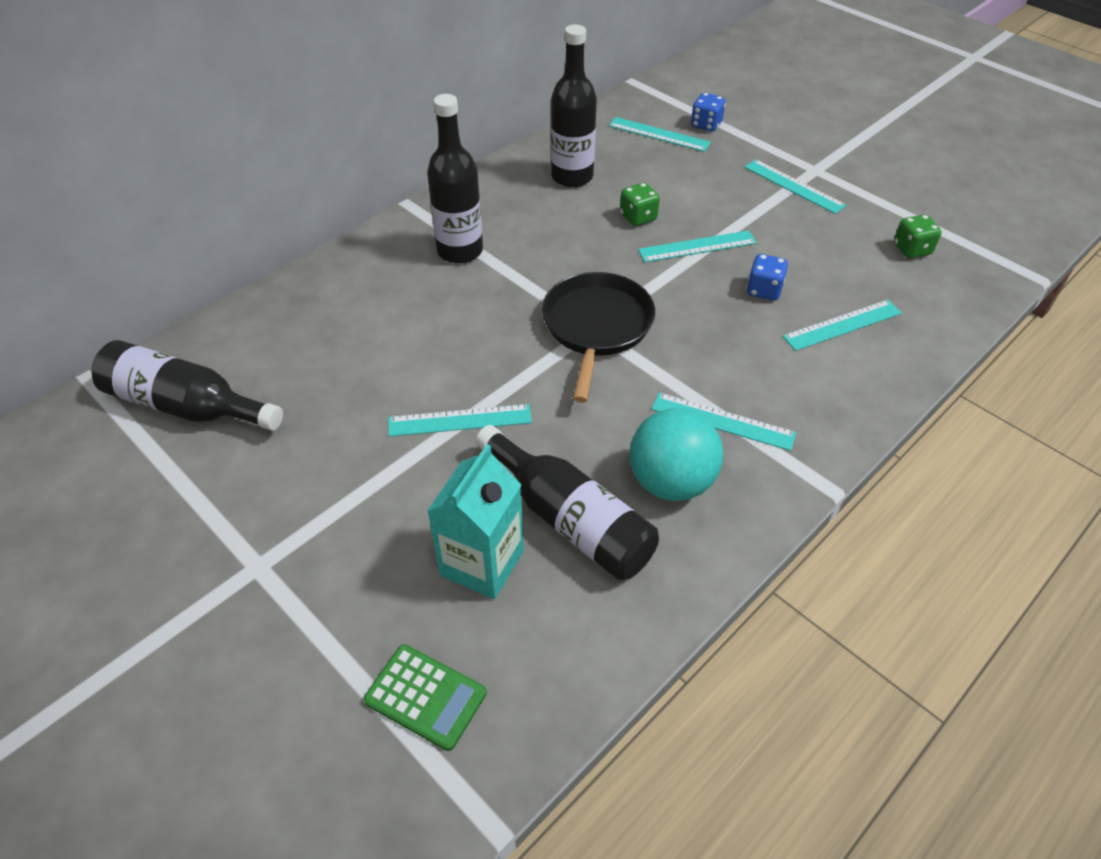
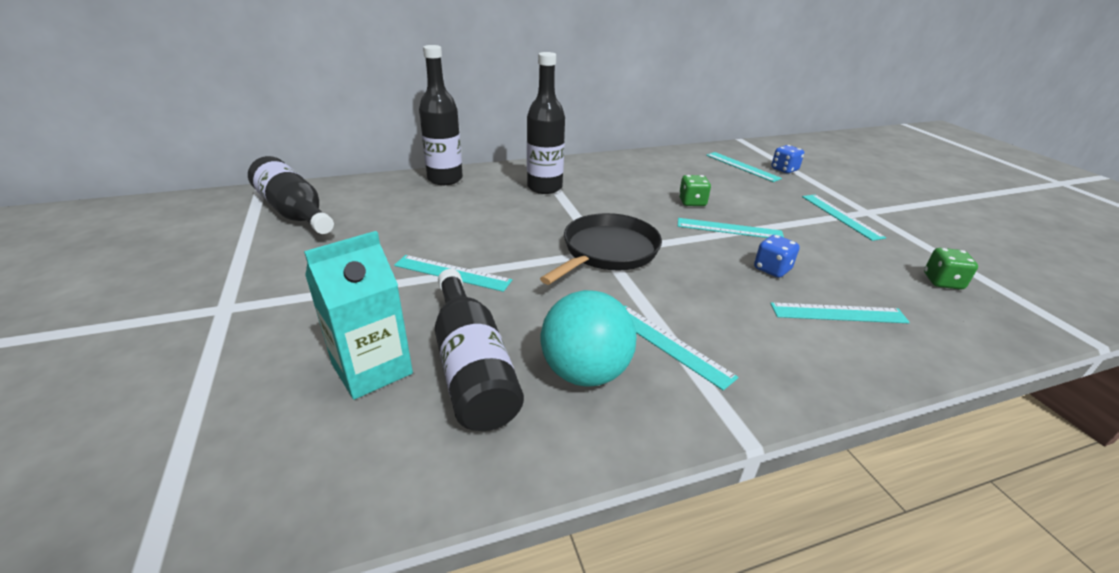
camera: 25 degrees right, 15 degrees down
green calculator [364,644,487,751] -> none
black bottle [551,25,597,187] -> black bottle moved to [419,45,463,185]

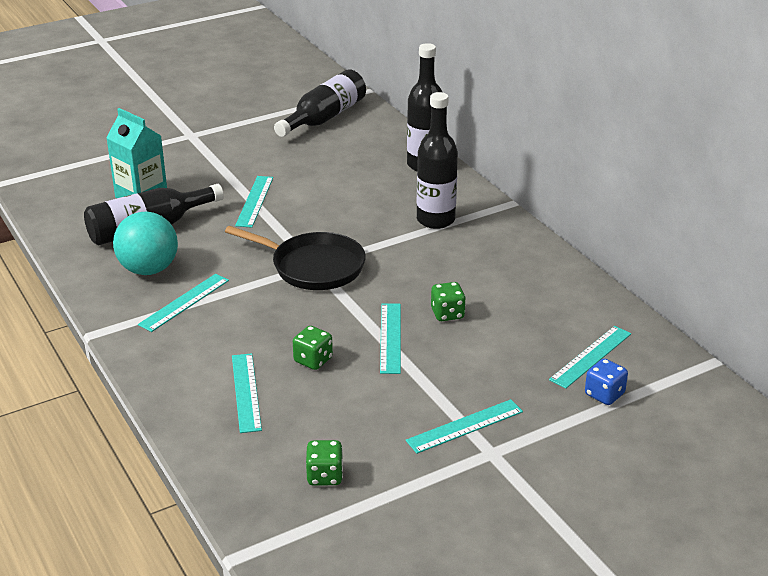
camera: 80 degrees right, 0 degrees up
blue dice [754,235,800,278] -> green dice [293,326,333,370]

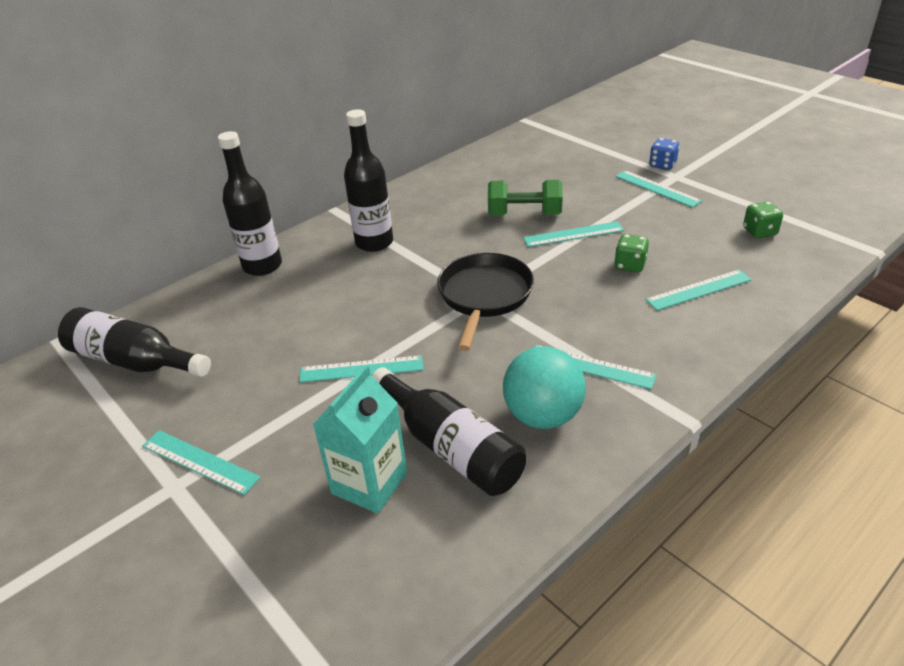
camera: 100 degrees left, 5 degrees up
green dice [431,282,466,321] -> green dumbbell [488,180,563,216]
turquoise ruler [549,326,631,389] -> turquoise ruler moved to [142,430,261,495]
blue dice [585,359,628,405] -> blue dice moved to [649,138,680,170]

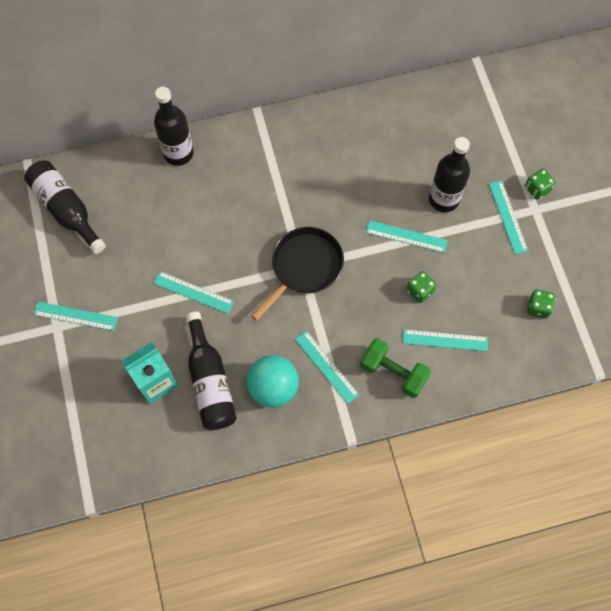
camera: 25 degrees right, 30 degrees up
turquoise ruler [142,430,261,495] -> turquoise ruler turned 45 degrees counterclockwise [33,302,118,331]
black bottle [344,109,393,252] -> black bottle moved to [429,137,470,212]
green dumbbell [488,180,563,216] -> green dumbbell moved to [360,338,431,398]
blue dice [649,138,680,170] -> green dice [525,169,556,200]

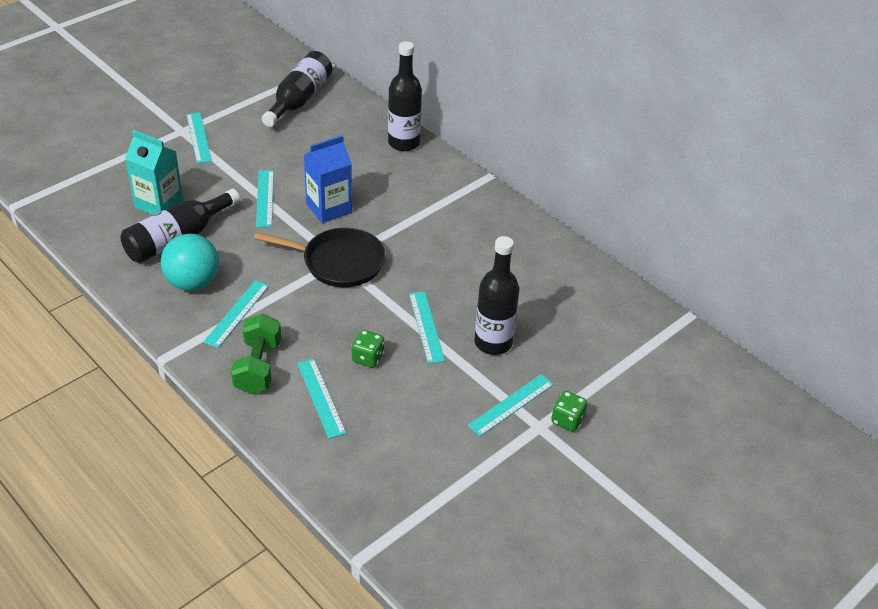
camera: 60 degrees right, 25 degrees down
green dice [527,289,555,319] -> none
none -> blue carton [304,135,352,223]

